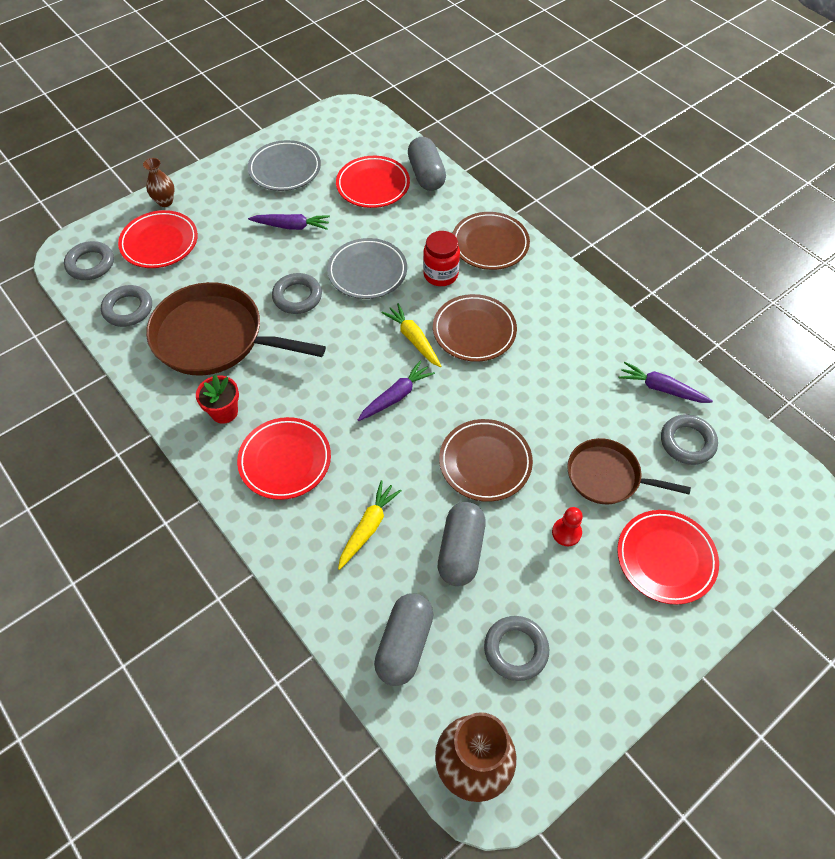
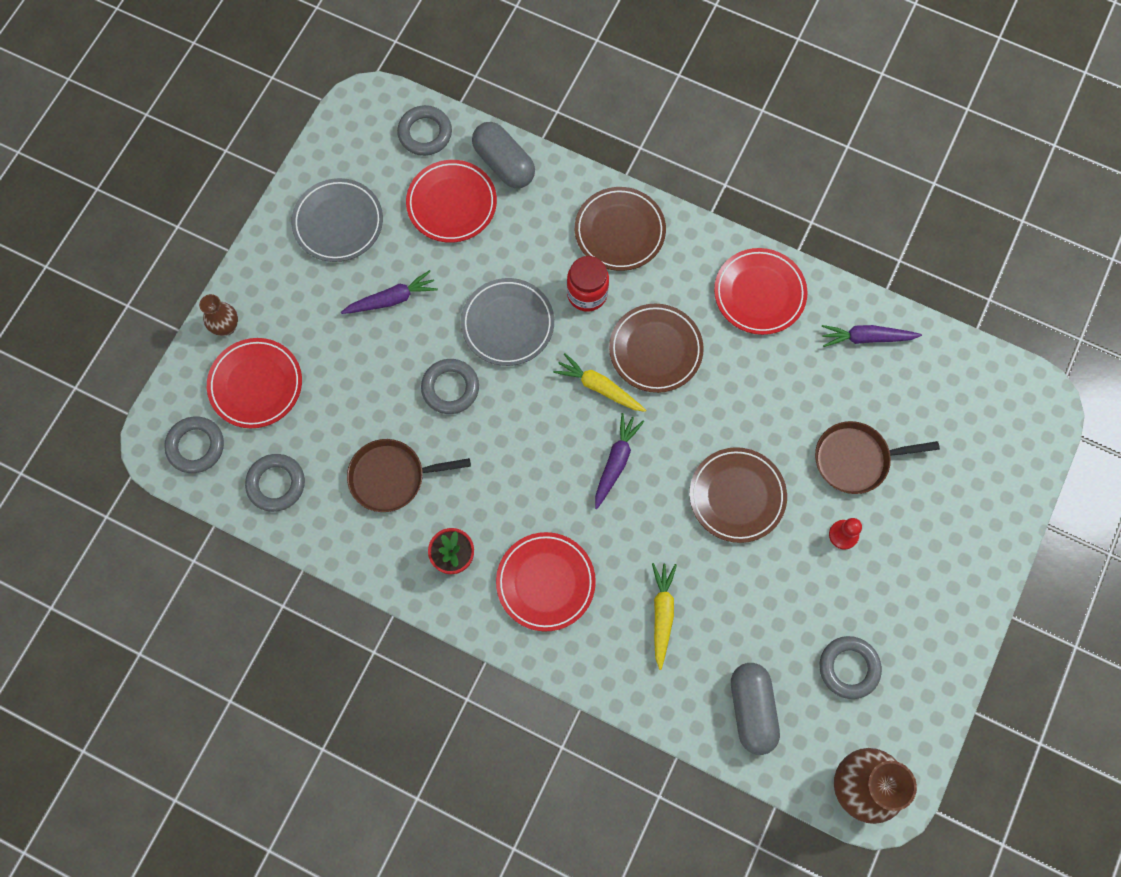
camera: 25 degrees left, 15 degrees up
brown pan [146,282,326,376] -> brown pan [347,439,471,512], size x0.59
grey capsule [438,502,486,586] -> none
red plate [617,510,719,604] -> red plate moved to [714,248,807,335]
grey ring [661,414,718,465] -> grey ring moved to [397,105,452,156]

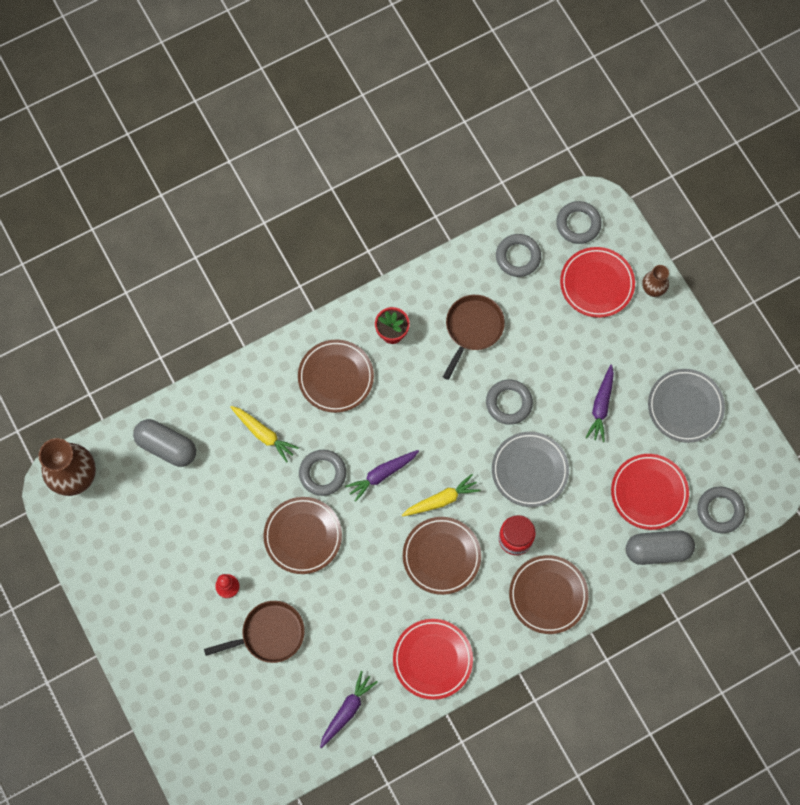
camera: 125 degrees right, 0 degrees up
red plate [496,532,596,632] -> brown plate [298,339,374,413]
purple carrot [595,413,644,509] -> purple carrot turned 90 degrees clockwise [345,450,419,502]
brown pan [815,421,940,494] -> brown pan turned 45 degrees clockwise [204,601,305,663]
grey ring [819,636,882,699] -> grey ring moved to [299,450,346,496]

